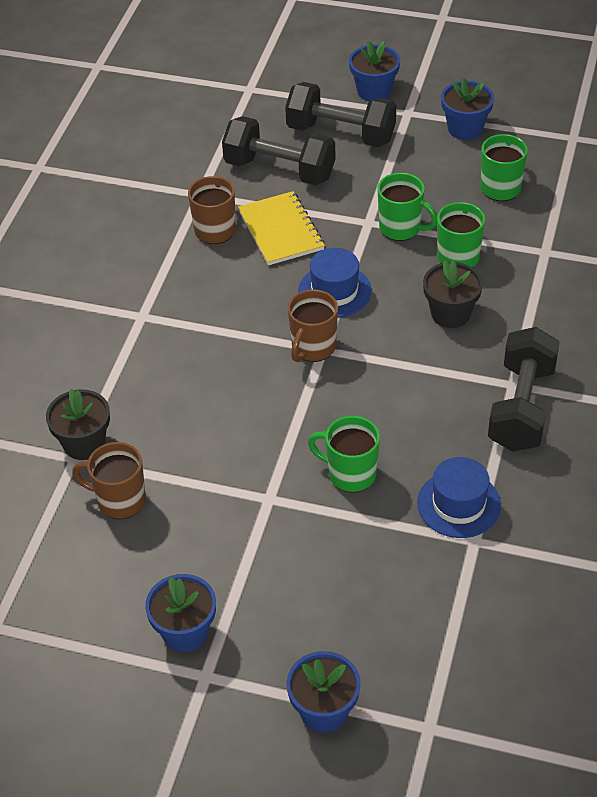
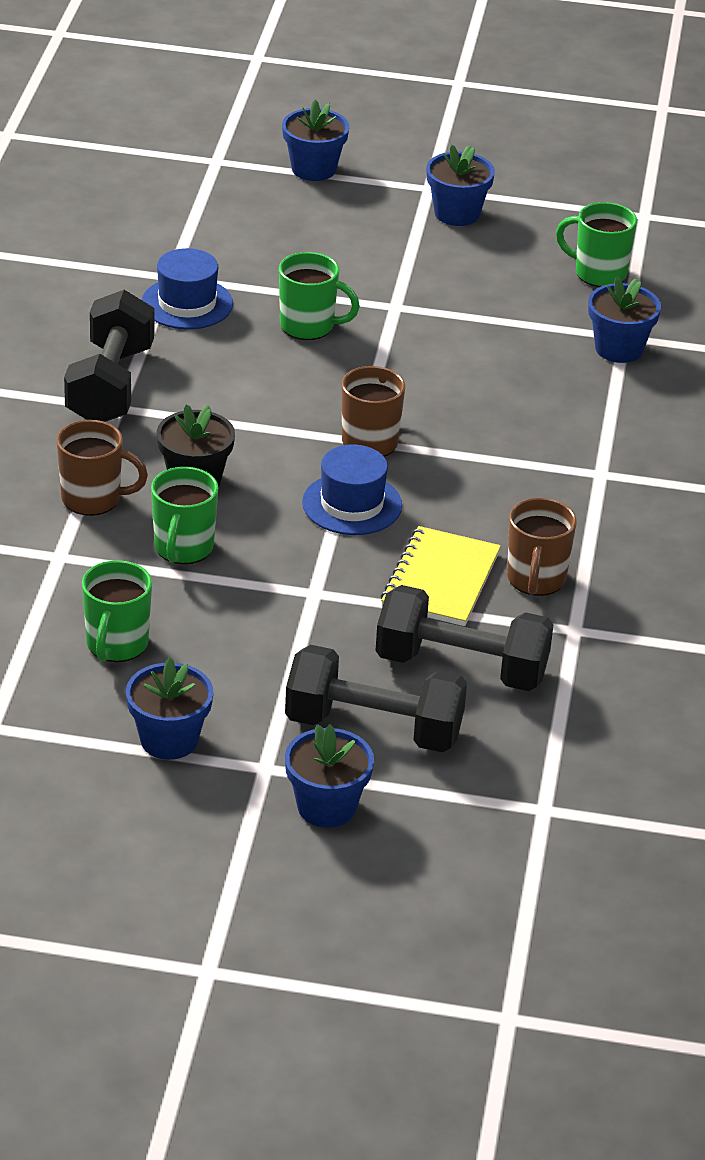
camera: 170 degrees right, 10 degrees down
black flower pot [46,389,110,460] -> blue flower pot [588,277,661,363]
brown mug [72,442,146,519] -> brown mug moved to [57,420,148,516]
yellow notebook [238,191,325,266] -> yellow notebook turned 45 degrees clockwise [381,526,501,626]
green mug [377,173,437,241] -> green mug moved to [556,202,637,287]

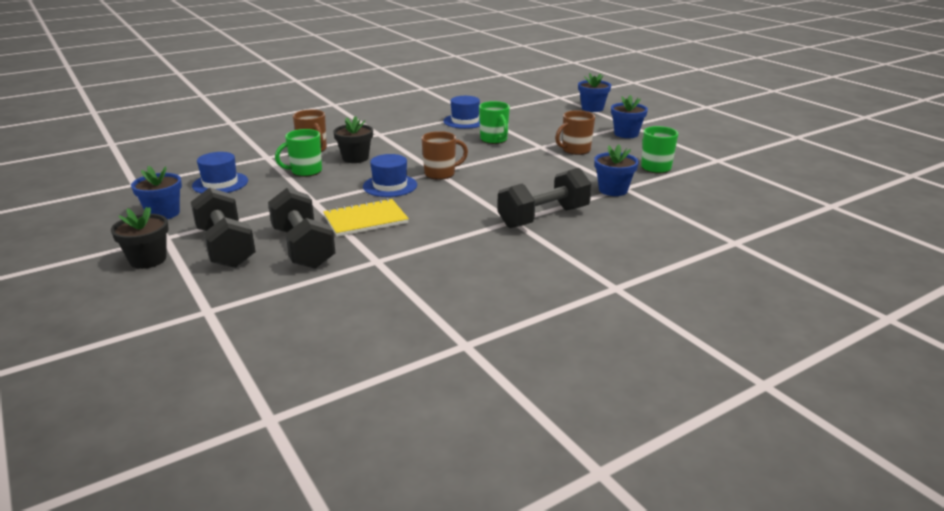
camera: 50 degrees right, 10 degrees down
black dumbbell [64,290,154,422] -> black dumbbell moved to [497,168,592,228]
green mug [82,560,152,662] -> blue hat [192,152,248,194]
blue flower pot [285,724,374,828] -> black flower pot [111,207,169,269]
brown mug [507,498,577,596] -> brown mug moved to [555,110,595,155]

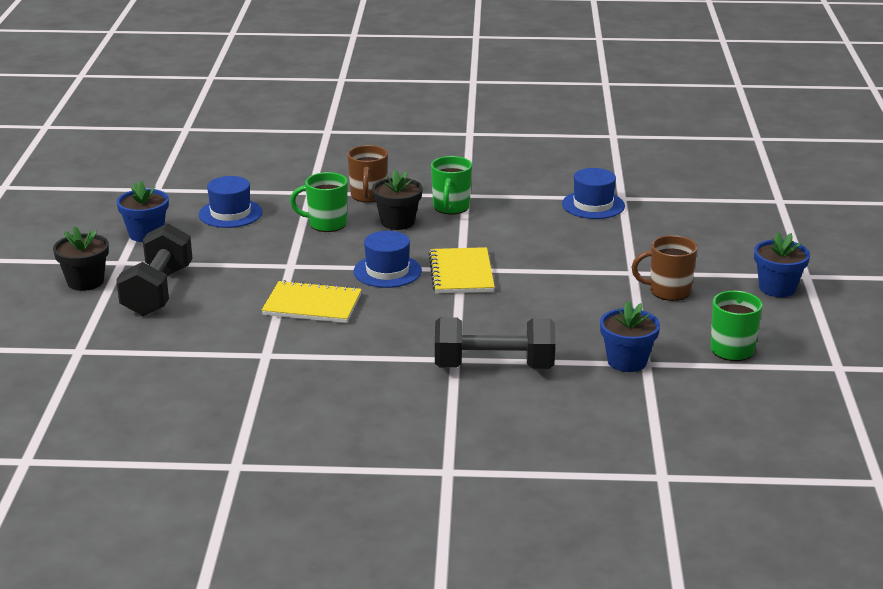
camera: 35 degrees right, 0 degrees up
black dumbbell [268,188,335,269] -> none
brown mug [421,131,468,180] -> yellow notebook [429,247,495,294]
green mug [479,101,510,144] -> green mug moved to [431,156,472,214]
blue flower pot [578,73,611,112] -> none

